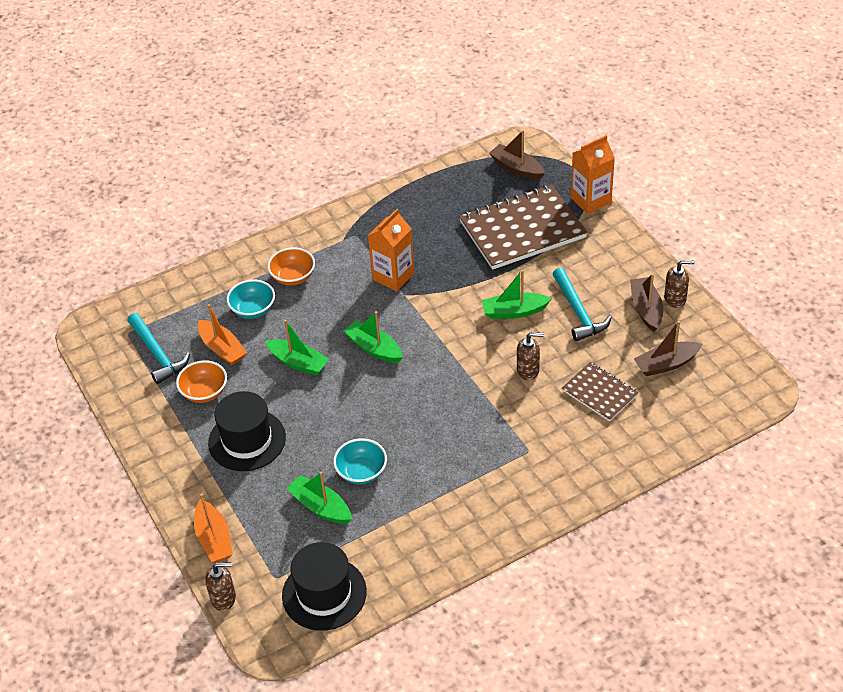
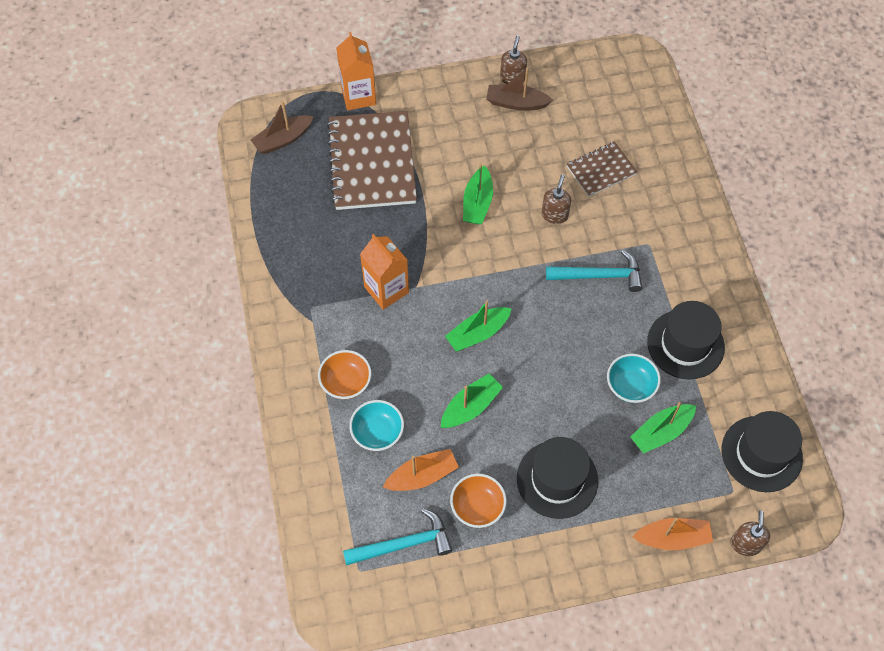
camera: 75 degrees left, 15 degrees up
turquoise hammer [553,267,612,341] -> turquoise hammer moved to [546,250,642,292]
brown boat [634,321,702,376] -> none
none -> black hat [647,301,725,379]

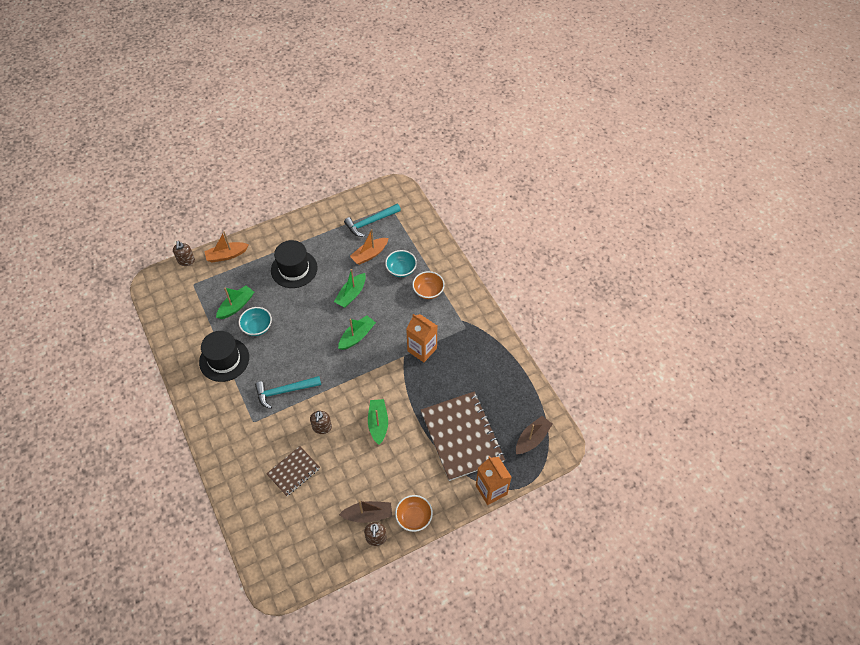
camera: 165 degrees right, 5 degrees down
orange bowl [450,474,507,528] -> orange bowl moved to [395,495,433,532]
black hat [722,411,803,492] -> none

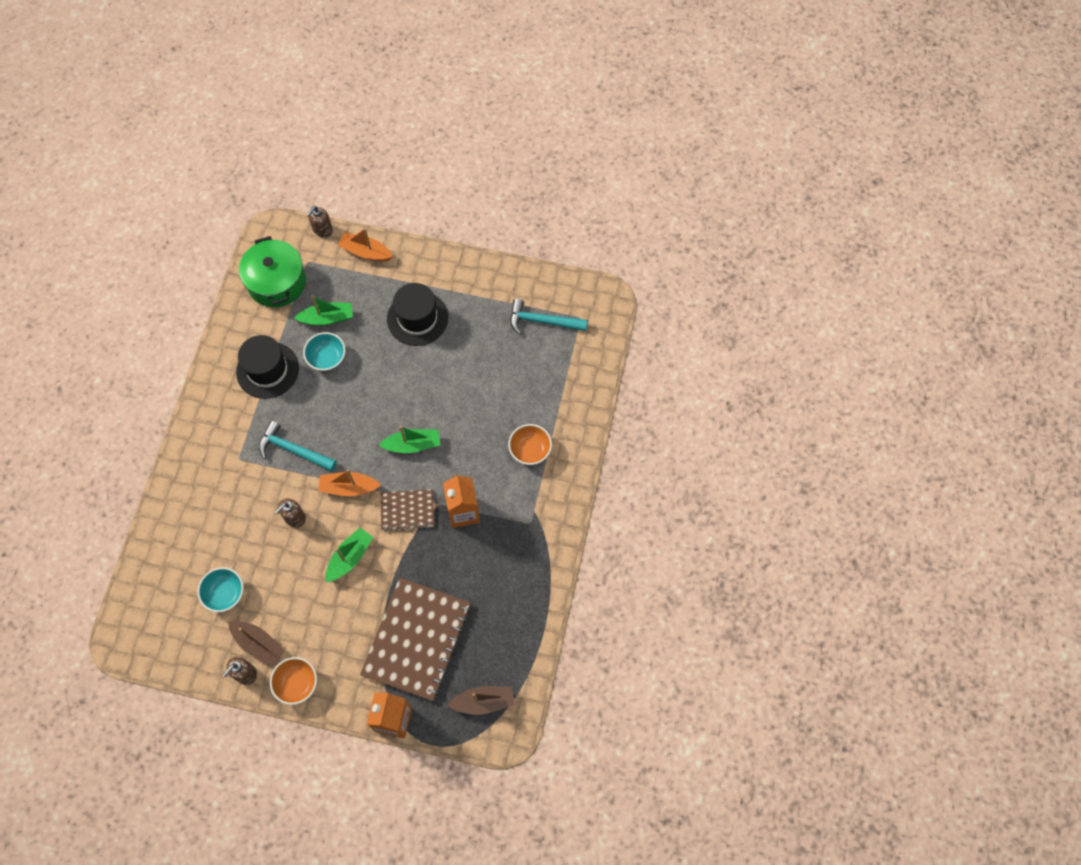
camera: 40 degrees right, 10 degrees up
brown notebook [266,446,320,496] -> brown notebook moved to [381,489,434,531]
green boat [334,269,366,308] -> none
orange boat [350,229,389,265] -> orange boat moved to [318,469,381,496]
turquoise bowl [385,250,417,277] -> turquoise bowl moved to [197,567,244,612]
none -> green pot [239,236,306,307]

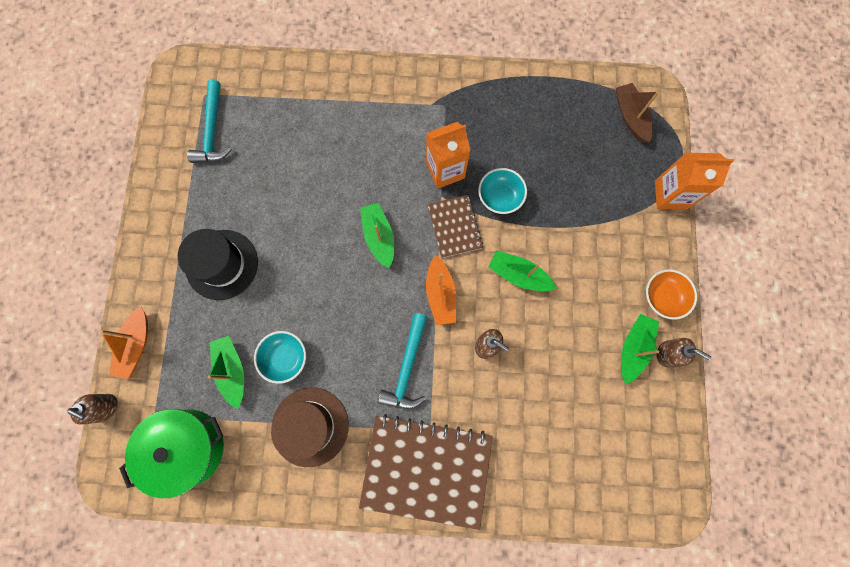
camera: 100 degrees left, 10 degrees up
turquoise bowl [197,567,244,612] -> turquoise bowl moved to [478,168,527,214]
brown boat [228,621,285,666] -> green boat [621,314,659,384]
black hat [236,335,299,399] -> brown hat [271,387,349,467]
brown notebook [360,578,471,701] -> brown notebook moved to [359,414,493,530]
orange bowl [508,424,552,465] -> none

